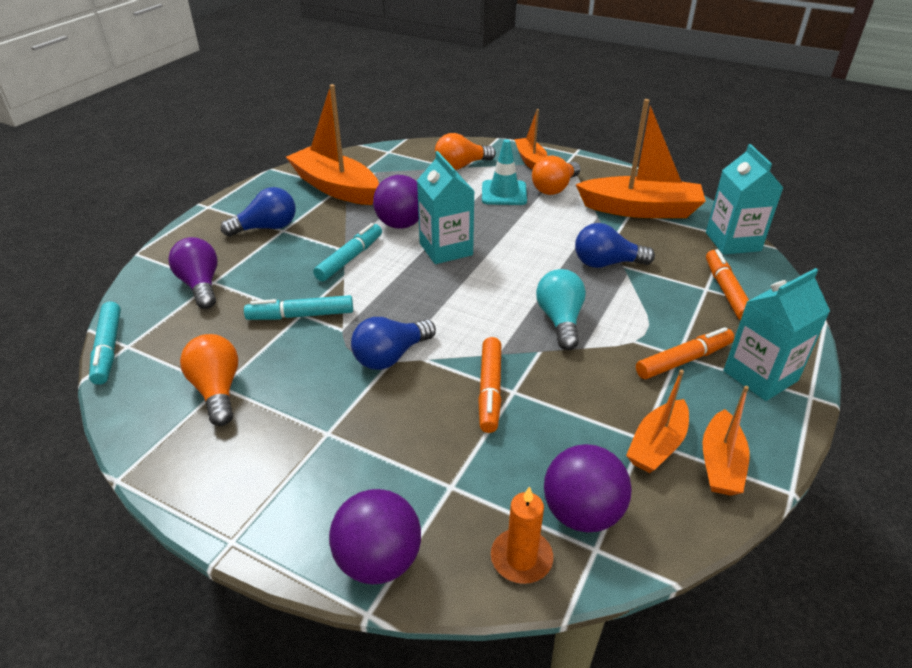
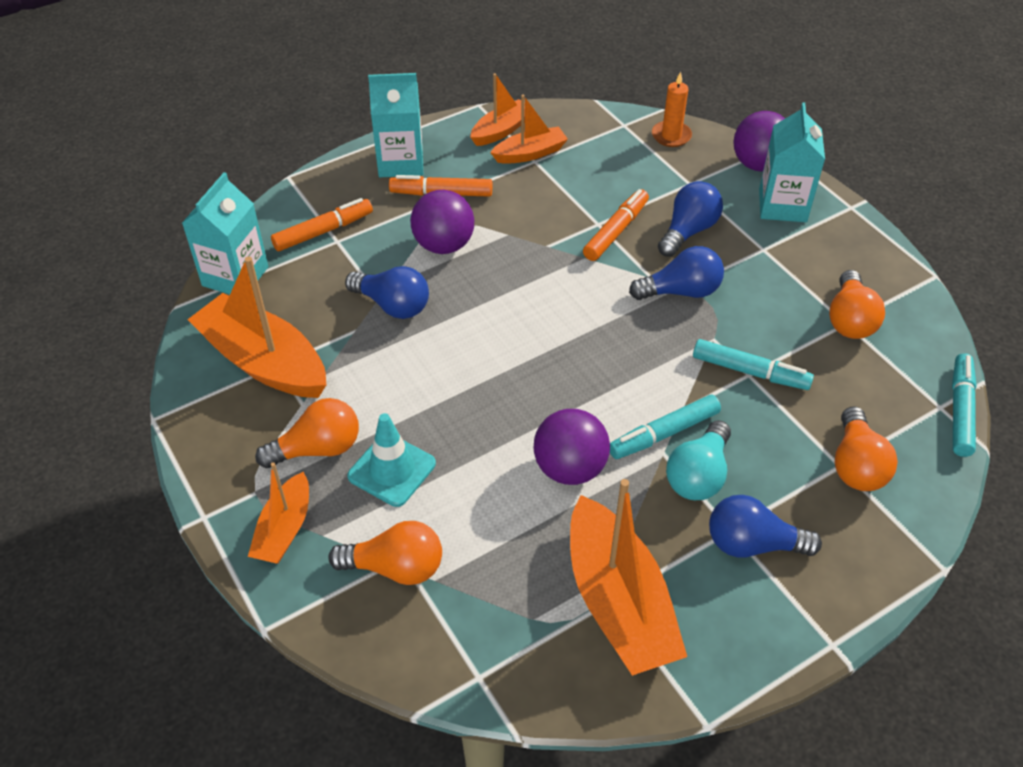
camera: 150 degrees left, 10 degrees up
purple light bulb [168,237,217,309] -> orange light bulb [834,406,898,491]
turquoise carton [417,151,475,264] -> turquoise carton moved to [759,102,825,222]
turquoise light bulb [536,269,586,350] -> turquoise light bulb moved to [666,420,731,500]
purple ball [544,444,632,532] -> purple ball moved to [411,190,474,254]
orange marker [706,249,749,320] -> orange marker turned 150 degrees counterclockwise [271,198,373,251]
none -> blue light bulb [658,181,723,257]

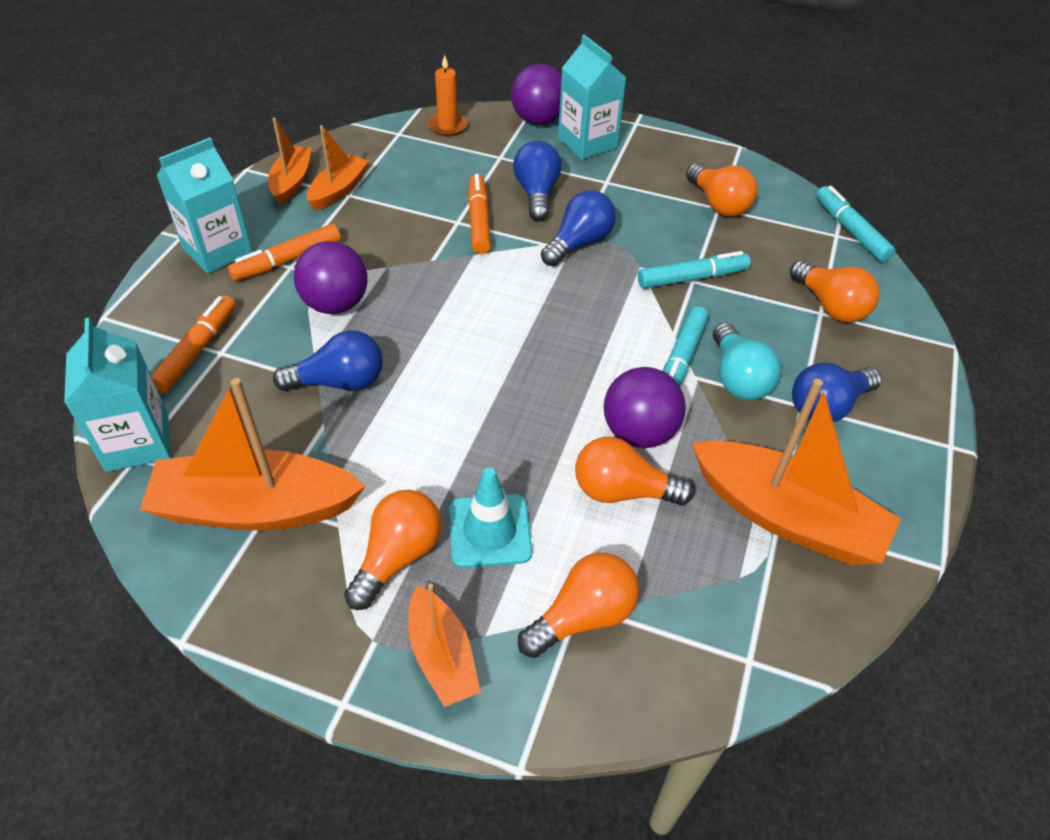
camera: 40 degrees left, 0 degrees up
none -> orange light bulb [575,437,694,505]

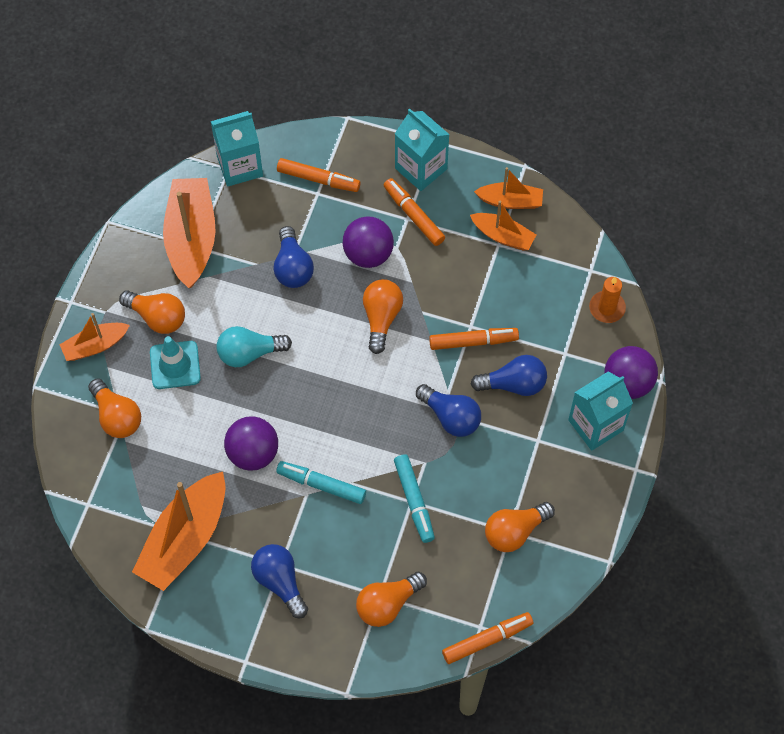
camera: 90 degrees right, 15 degrees up
orange light bulb [575,437,694,505] -> orange light bulb moved to [363,279,403,354]
turquoise light bulb [713,323,781,400] -> turquoise light bulb moved to [216,326,292,367]
turquoise marker [816,186,896,262] -> orange marker [442,612,533,664]

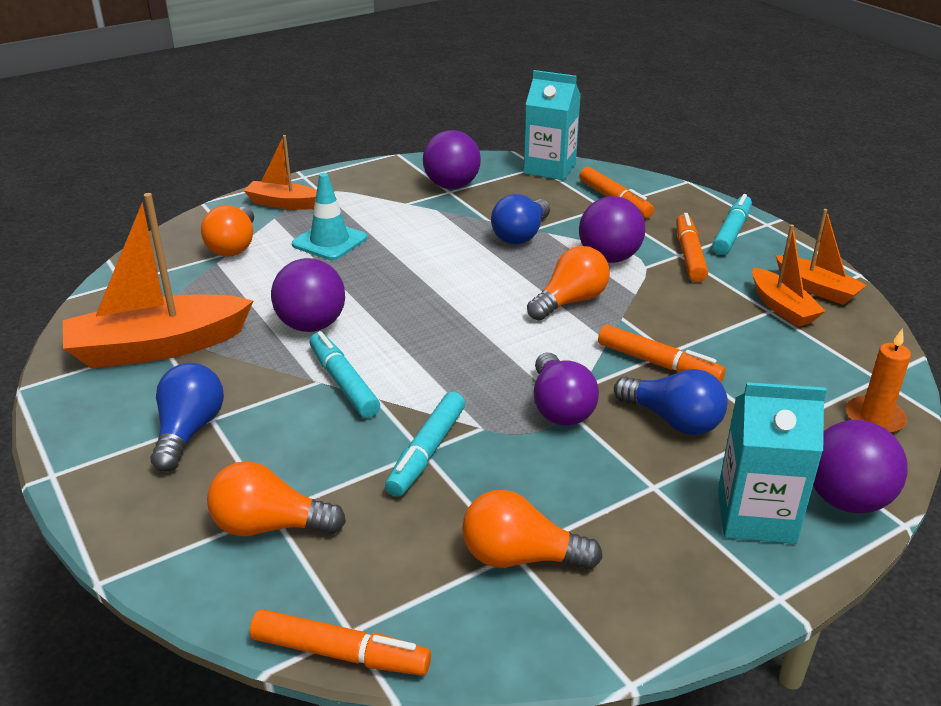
camera: 40 degrees right, 30 degrees down
orange light bulb [119,291,185,334] -> none
orange boat [163,178,216,288] -> purple ball [423,130,481,189]
turquoise light bulb [216,326,292,367] -> none
turquoise carton [395,108,450,191] -> turquoise marker [712,194,752,255]
blue light bulb [416,384,481,437] -> purple light bulb [534,352,599,426]

